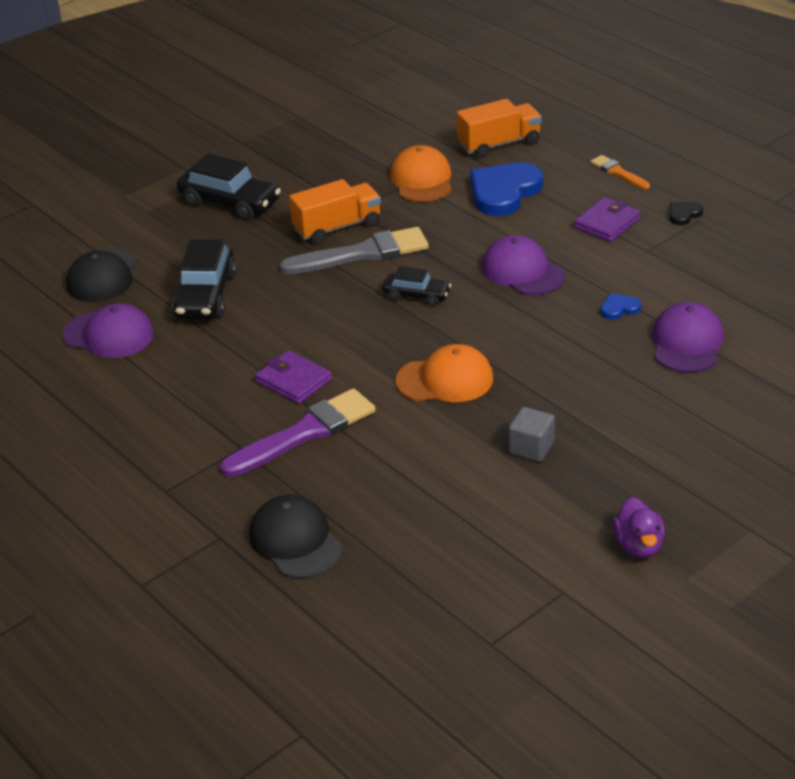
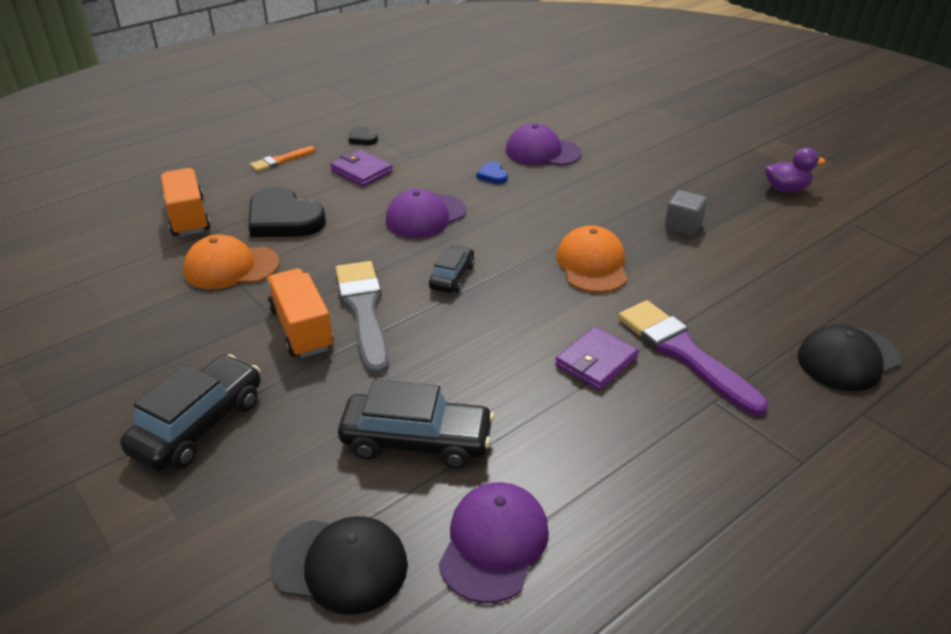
camera: 90 degrees left, 0 degrees up
blue heart [470,162,543,216] -> black heart [248,187,326,237]

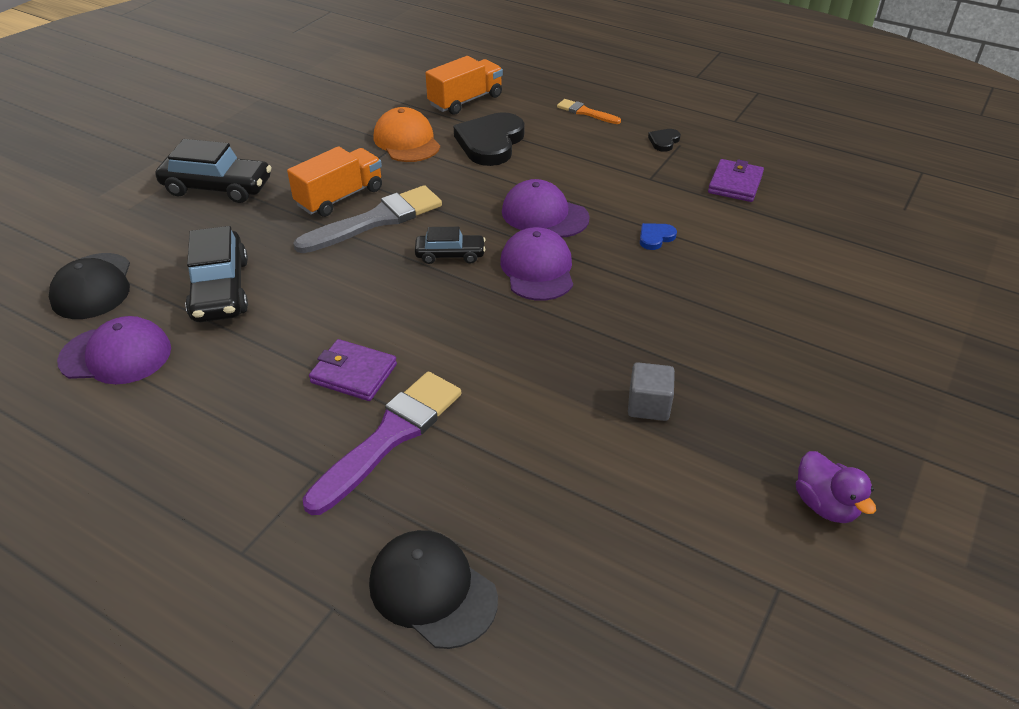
camera: 70 degrees right, 5 degrees up
purple wallet [330,150,393,187] -> purple wallet moved to [708,159,764,202]
purple cap [505,123,582,166] -> purple cap moved to [500,227,573,301]
orange cap [556,225,627,293] -> none

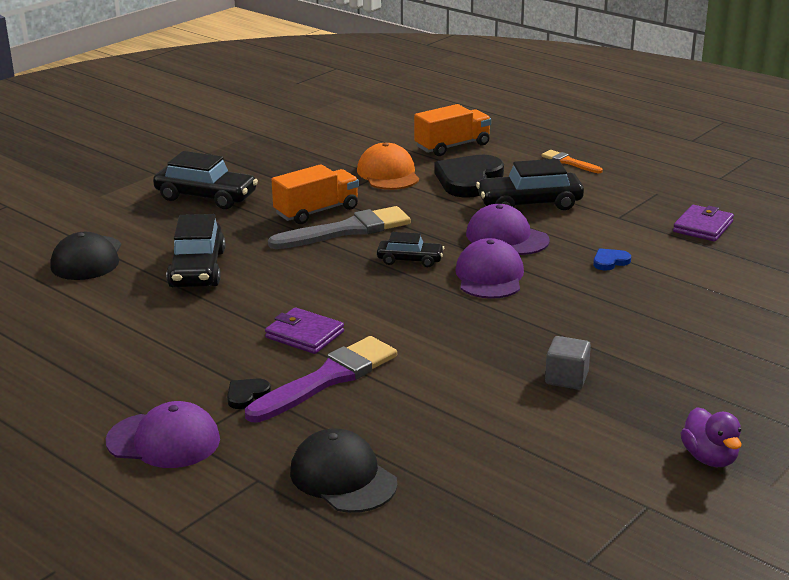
camera: 10 degrees right, 15 degrees down
purple cap [57,316,171,384] -> purple cap moved to [105,401,220,468]
black heart [648,129,681,152] -> black heart moved to [227,378,271,409]
none -> black car [476,159,584,210]

